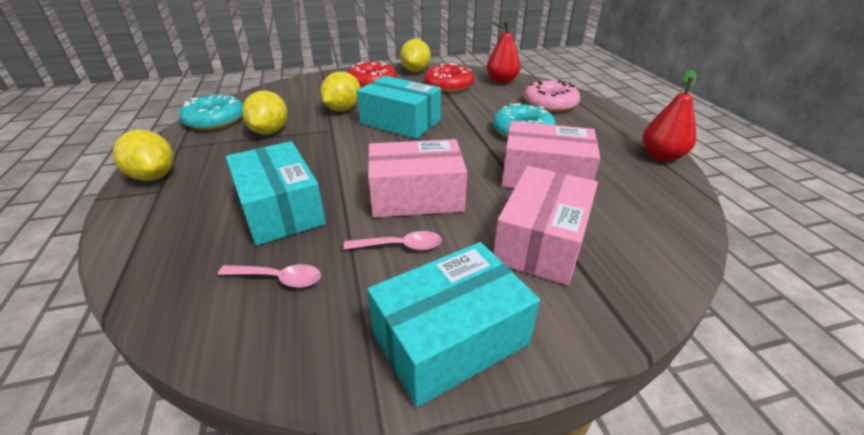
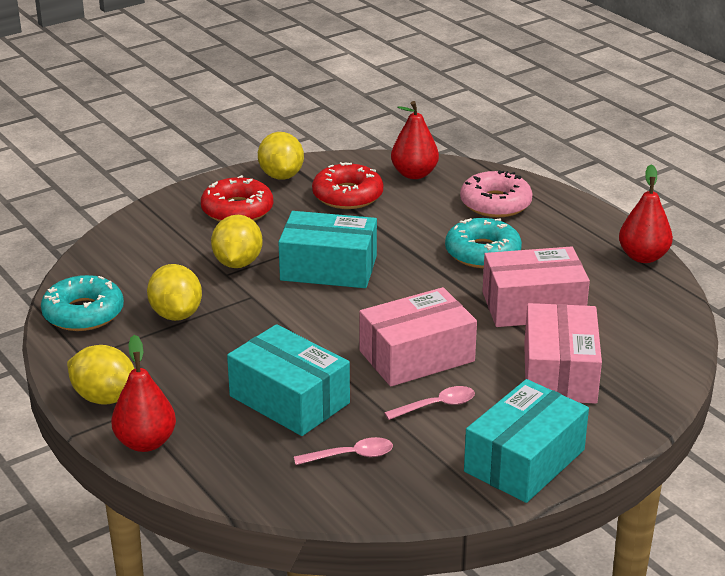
camera: 20 degrees left, 5 degrees down
none -> red pear [111,335,176,452]

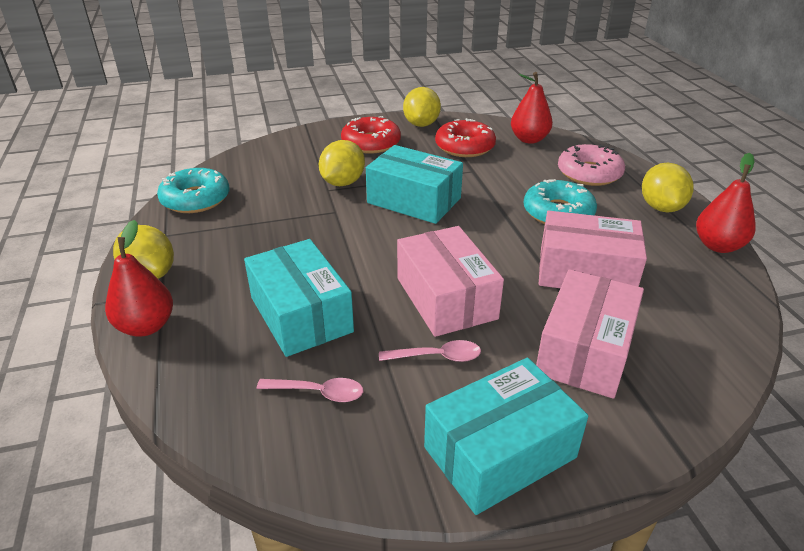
camera: 20 degrees right, 5 degrees up
yellow lemon [147,264,202,321] -> yellow lemon moved to [642,163,693,213]
pink box [359,287,477,386] -> pink box turned 75 degrees clockwise [397,226,504,337]

